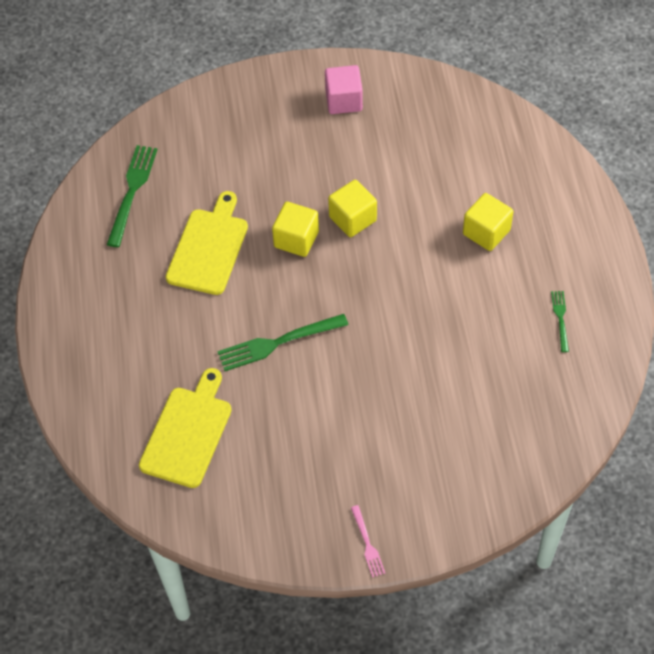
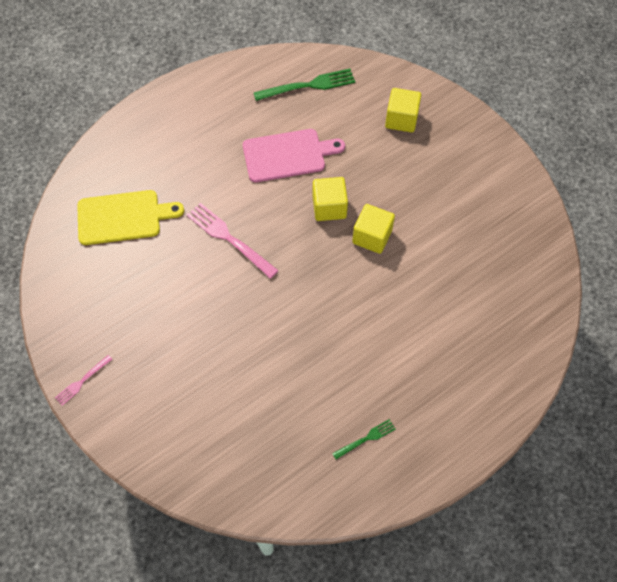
camera: 60 degrees right, 5 degrees up
yellow cutting board [166,191,248,295] -> pink cutting board [243,129,345,182]
green fork [217,314,348,371] -> pink fork [187,203,279,279]
pink cube [325,65,363,114] -> none
yellow cube [463,193,513,251] -> yellow cube moved to [385,88,421,132]

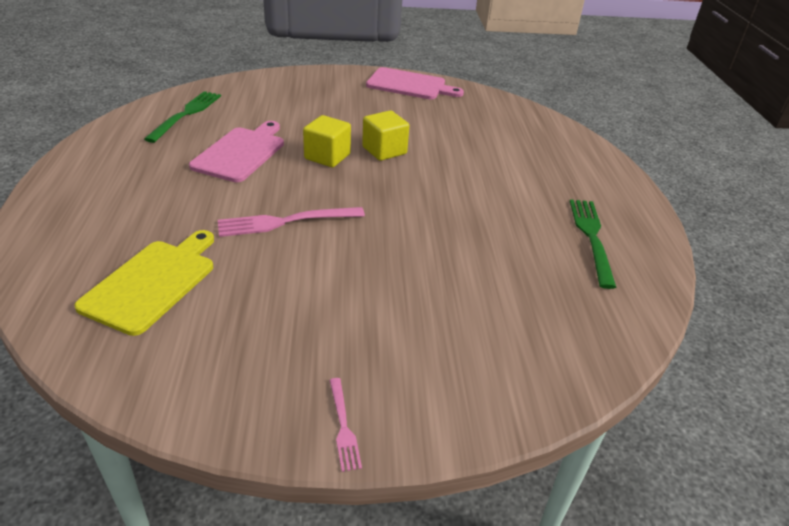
camera: 60 degrees left, 25 degrees down
green fork [332,419,395,459] -> green fork [570,199,616,289], size x1.87
yellow cube [385,88,421,132] -> none
none -> pink cutting board [366,67,464,99]

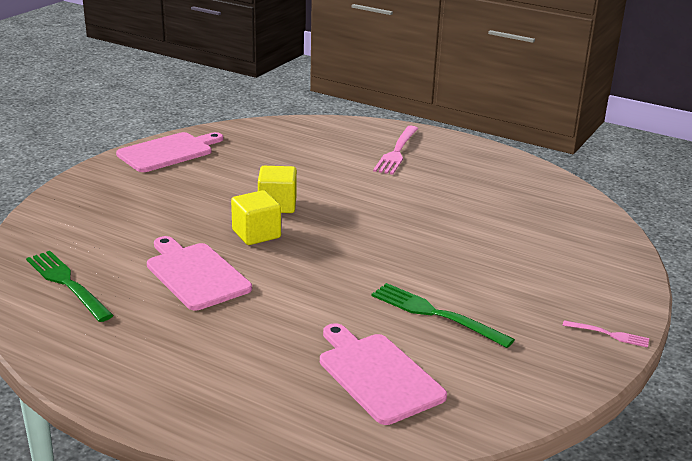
camera: 55 degrees left, 10 degrees down
yellow cutting board [74,230,214,336] -> pink cutting board [320,323,447,425]
pink fork [218,207,365,237] -> pink fork moved to [373,126,418,175]
green fork [570,199,616,289] -> green fork moved to [371,283,515,348]

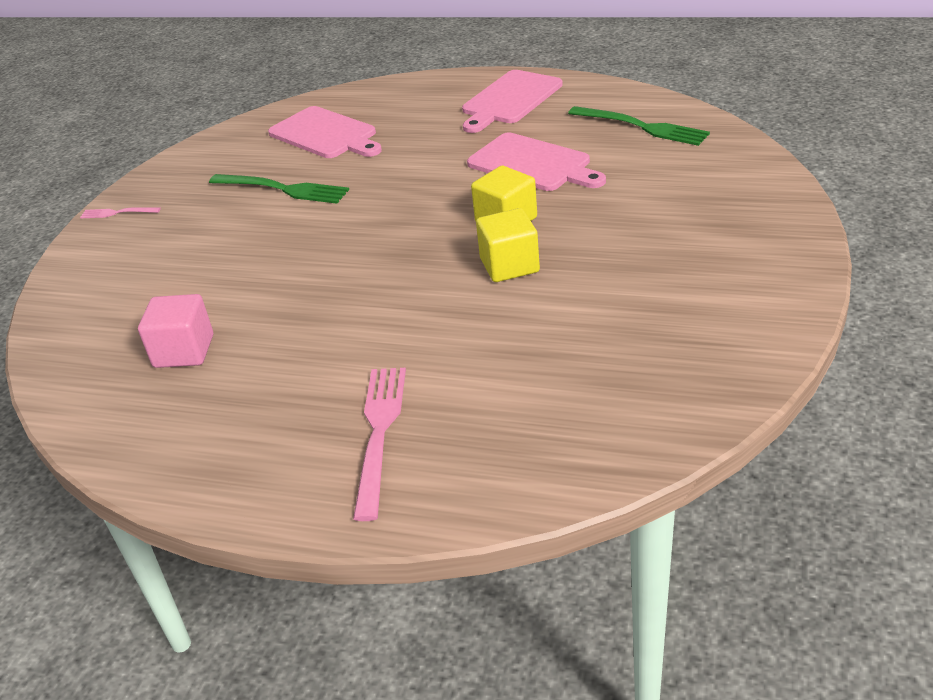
camera: 170 degrees right, 10 degrees up
pink cutting board [116,132,223,172] -> pink cutting board moved to [462,70,563,133]
none -> pink cube [138,294,213,368]

